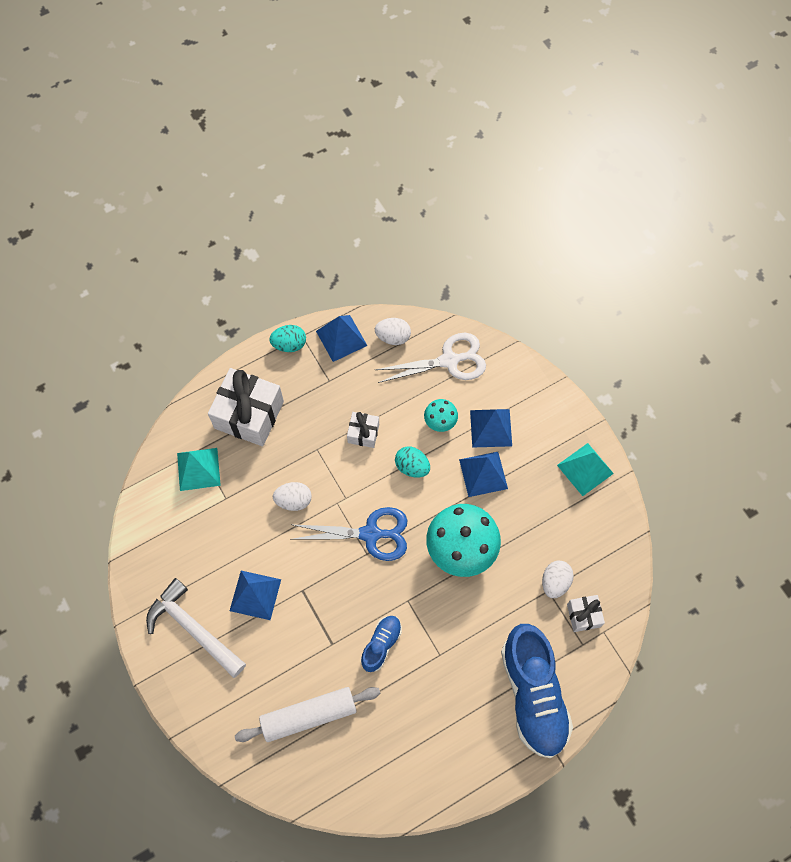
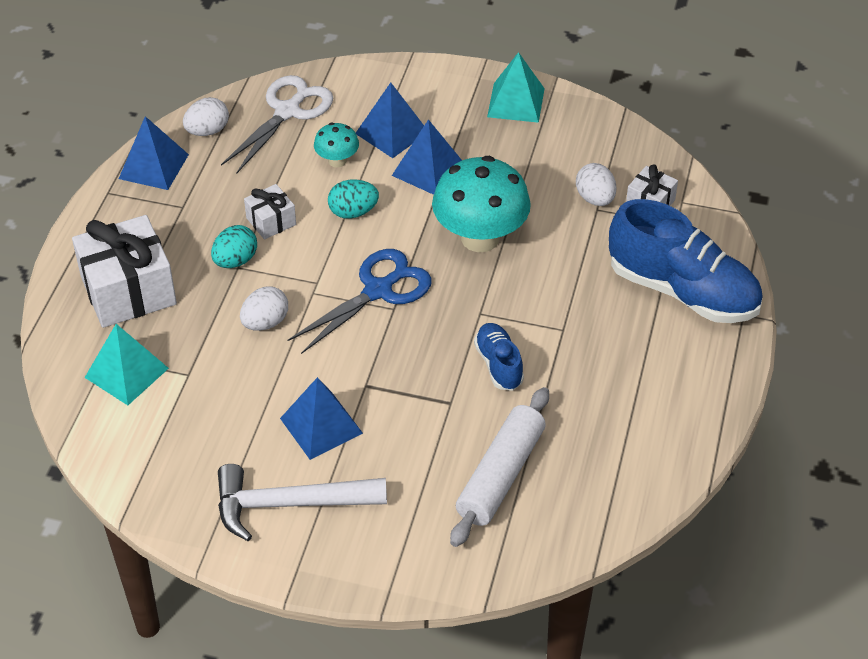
camera: 45 degrees left, 20 degrees down
turquoise egg [269,325,306,352] -> turquoise egg moved to [211,225,257,268]

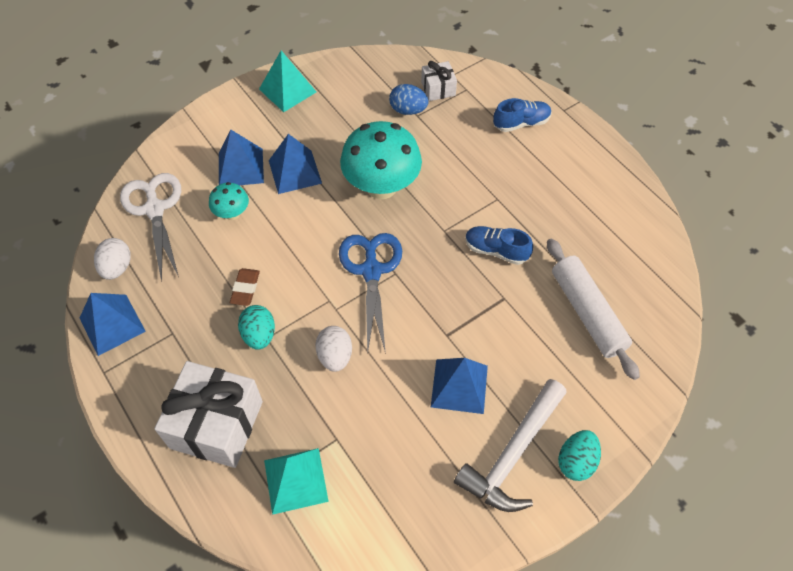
camera: 50 degrees left, 10 degrees up
white gift [244,184,296,240] -> brown eraser [230,268,260,306]
turquoise egg [328,180,379,219] -> turquoise egg moved to [558,430,601,481]
white egg [576,163,616,206] -> blue egg [389,84,429,115]
blue shoe [609,199,763,323] -> blue shoe [493,98,552,132], size x0.49

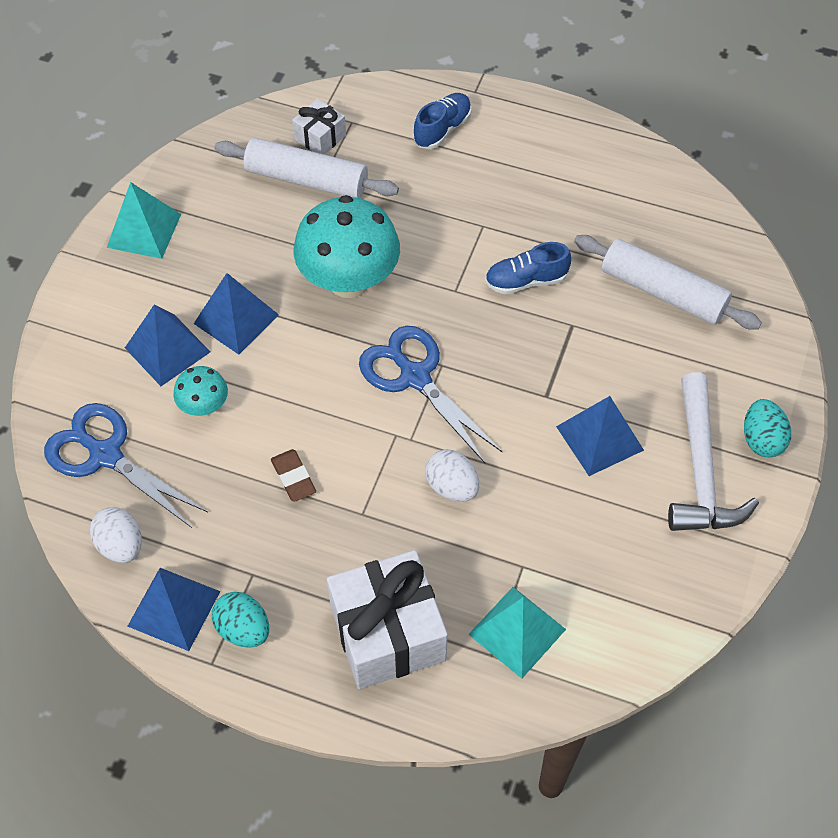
camera: 35 degrees left, 0 degrees up
white scissors [120,173,181,282] -> blue scissors [44,403,208,528]
turquoise egg [238,305,275,350] -> turquoise egg moved to [212,592,269,648]
blue egg [389,84,429,115] -> white rolling pin [214,138,399,198]

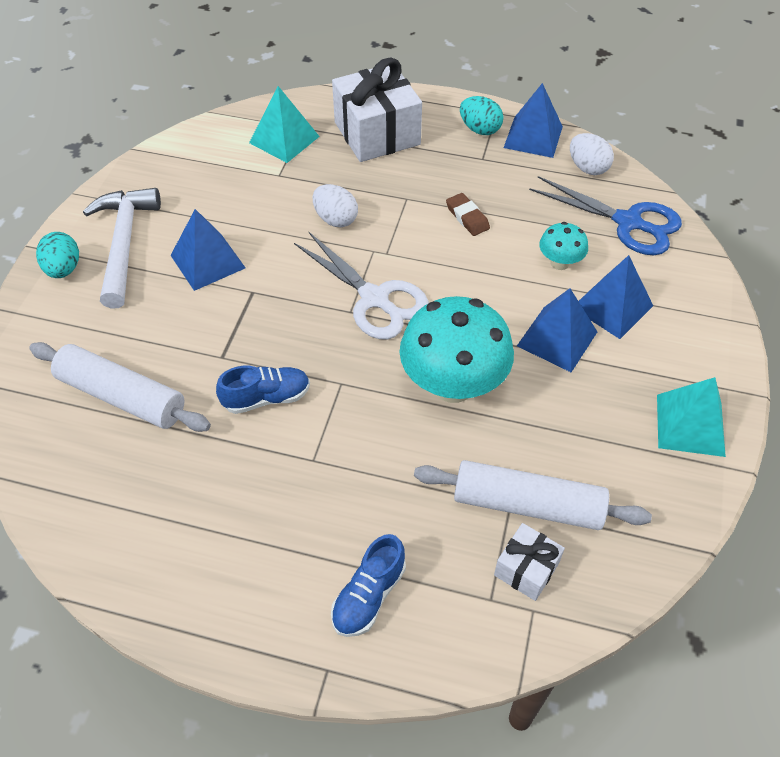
camera: 175 degrees right, 5 degrees down
blue scissors [359,326,502,463] -> white scissors [294,231,429,339]

